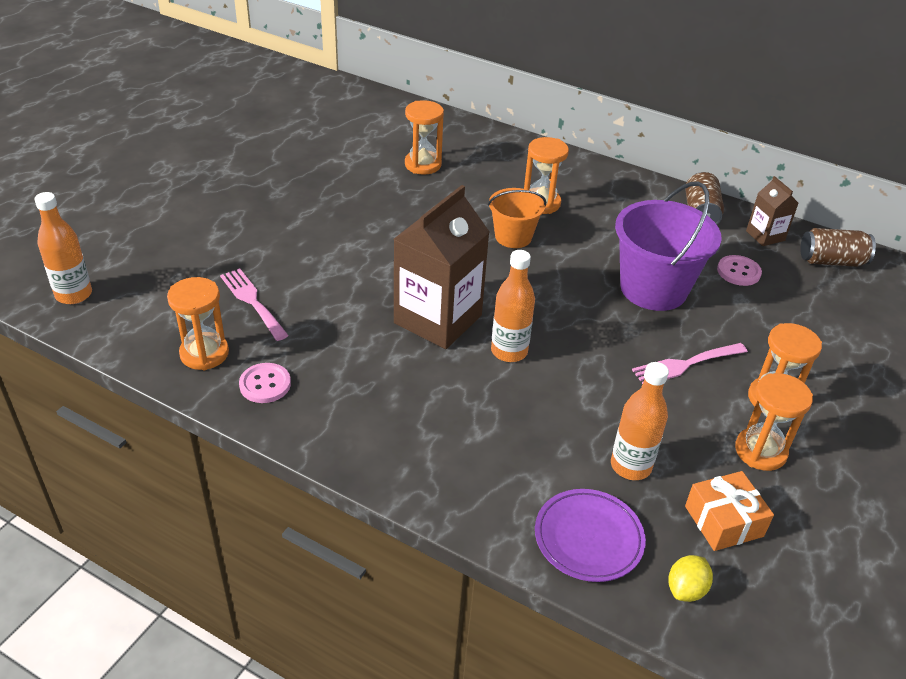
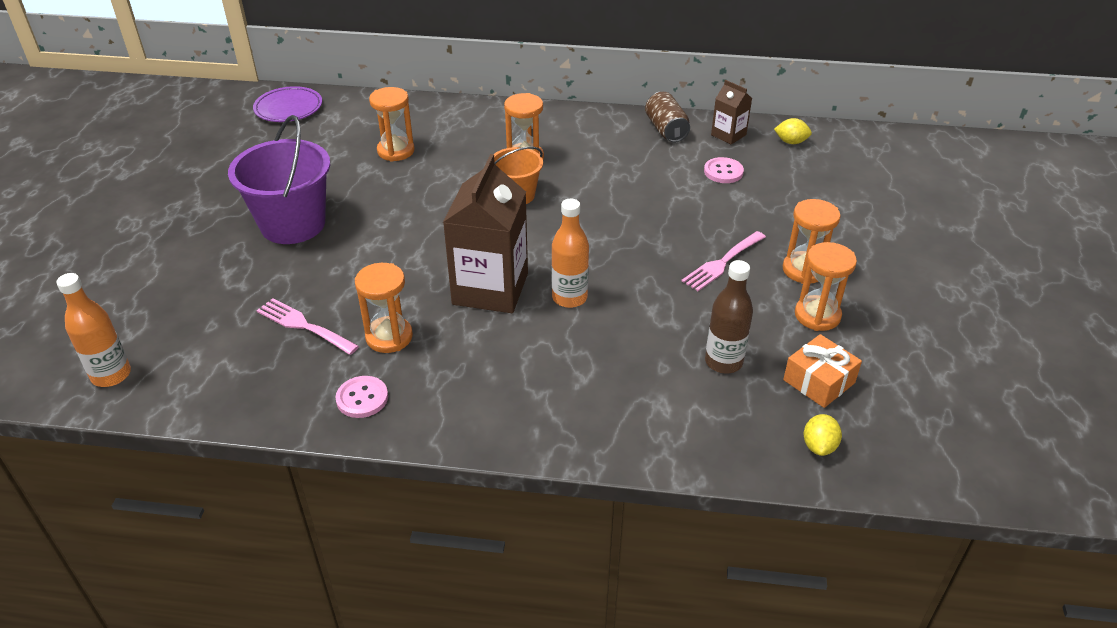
camera: 20 degrees left, 0 degrees up
orange hourglass [167,277,229,370] -> orange hourglass moved to [355,263,413,353]
purple plate [535,489,646,582] -> purple plate moved to [253,86,322,122]
orange bottle [611,362,669,480] -> brown bottle [705,260,753,374]
purple bucket [615,181,722,311] -> purple bucket moved to [228,115,330,244]
brown can [800,228,876,267] -> yellow lemon [774,118,812,144]

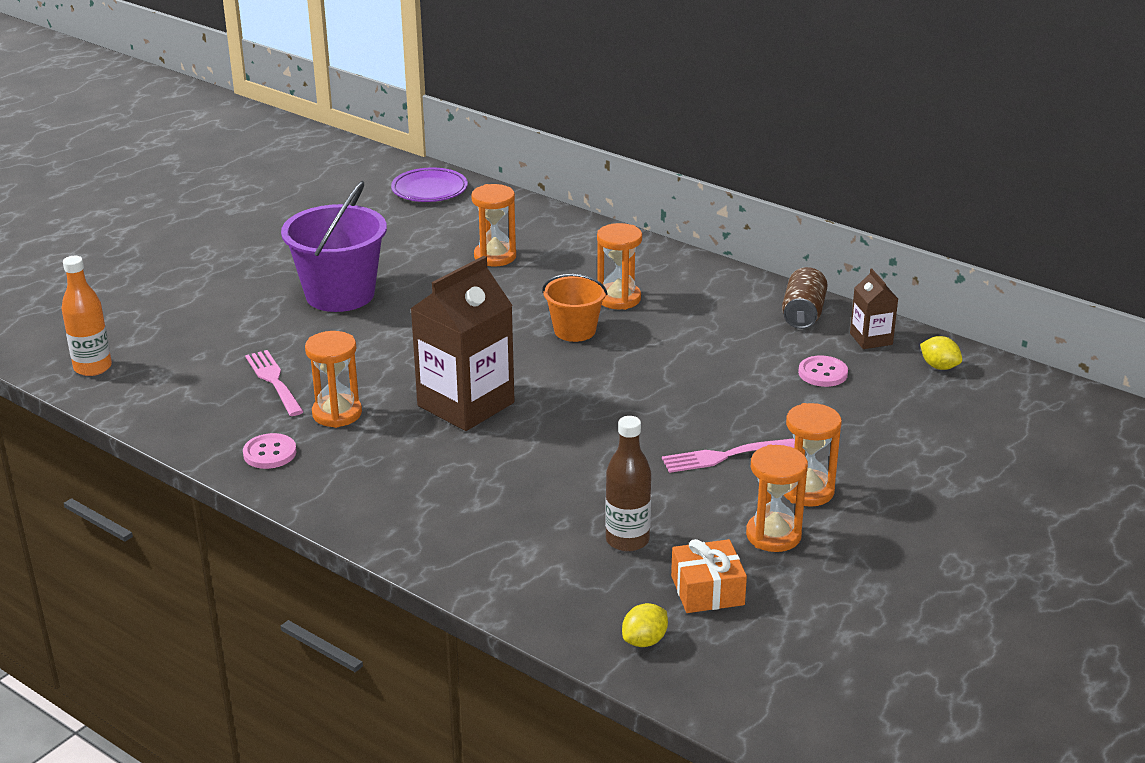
camera: 30 degrees right, 10 degrees down
orange bottle [552,199,589,308] -> none

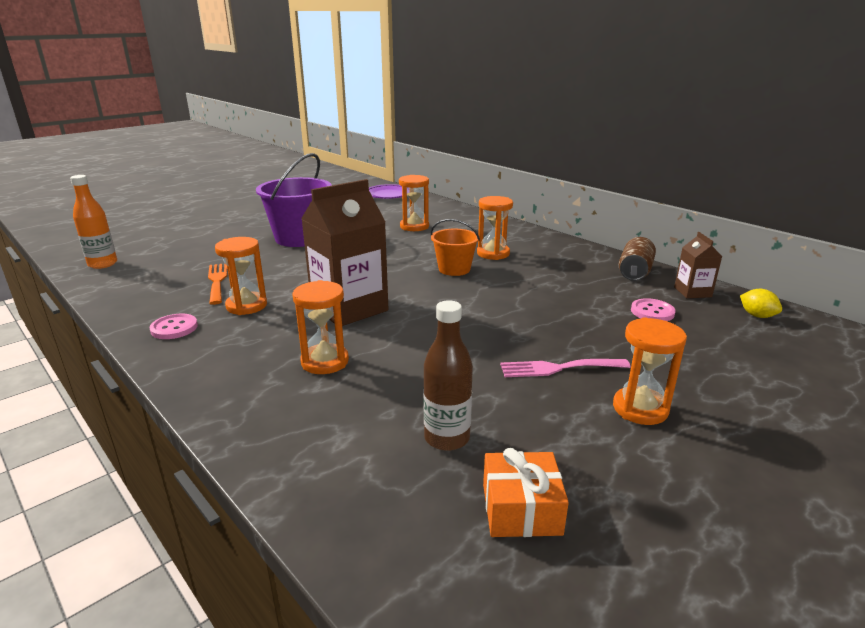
camera: 10 degrees right, 5 degrees down
pink fork [245,350,304,416] -> orange fork [208,263,227,305]
yellow lemon [622,603,668,647] -> none
orange hourglass [746,445,808,552] -> orange hourglass moved to [293,280,349,374]

